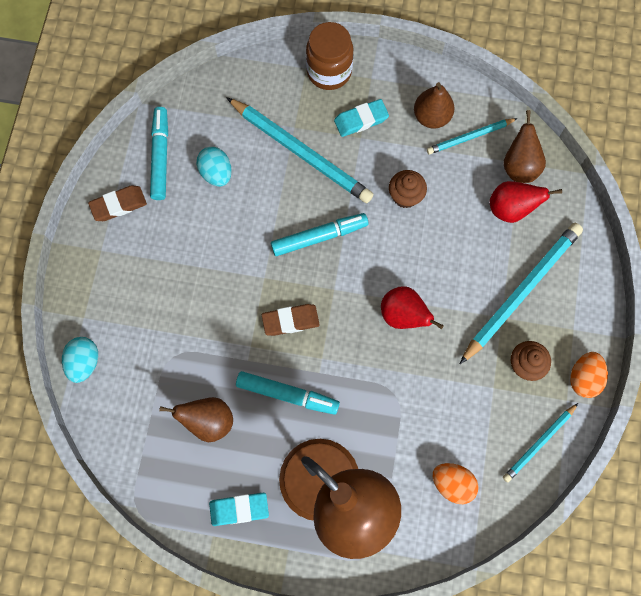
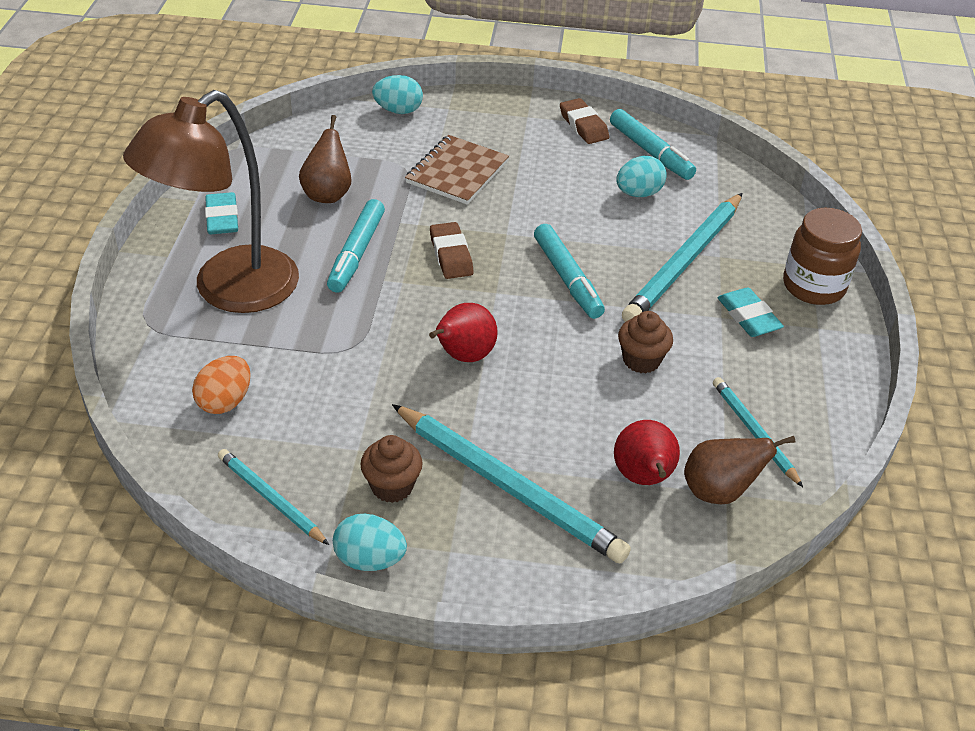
camera: 85 degrees right, 30 degrees down
turquoise marker [150,107,168,200] -> turquoise marker turned 60 degrees clockwise [610,109,696,180]
brown pear [414,82,454,129] -> none
orange egg [570,352,608,398] -> turquoise egg [333,514,407,571]
none -> brown notebook [405,135,509,205]

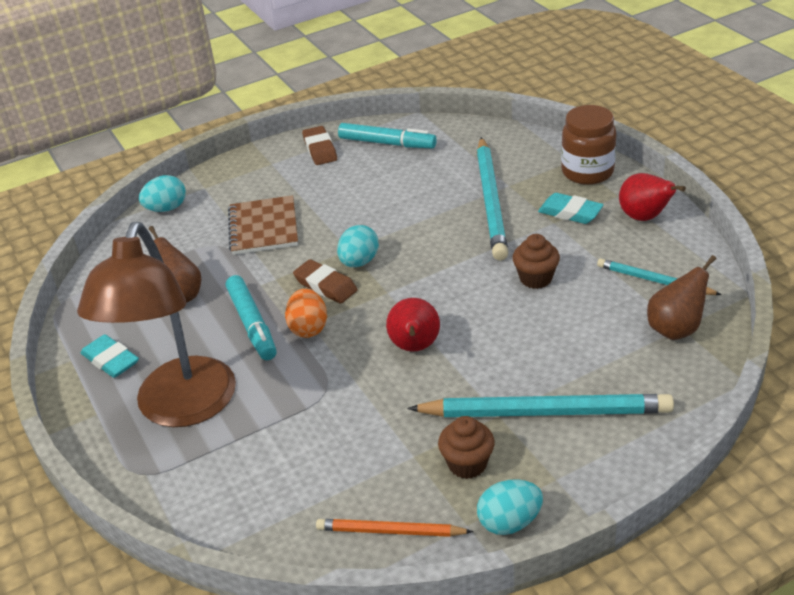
camera: 30 degrees left, 5 degrees down
orange egg [192,356,251,414] -> orange egg moved to [285,288,327,338]
turquoise pencil [218,449,329,545] -> orange pencil [316,519,473,537]
turquoise marker [534,224,605,319] -> none
brown eraser [560,98,609,144] -> brown eraser turned 45 degrees clockwise [302,126,337,165]
red pear [614,420,680,485] -> red pear moved to [619,173,686,221]
turquoise egg [616,156,667,197] -> turquoise egg moved to [337,225,379,267]

